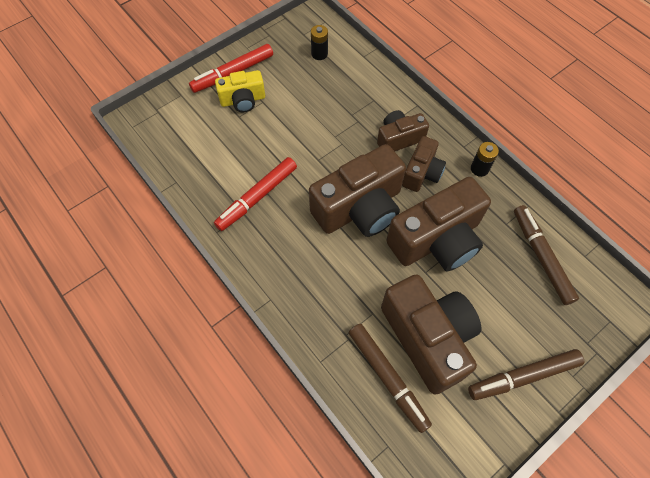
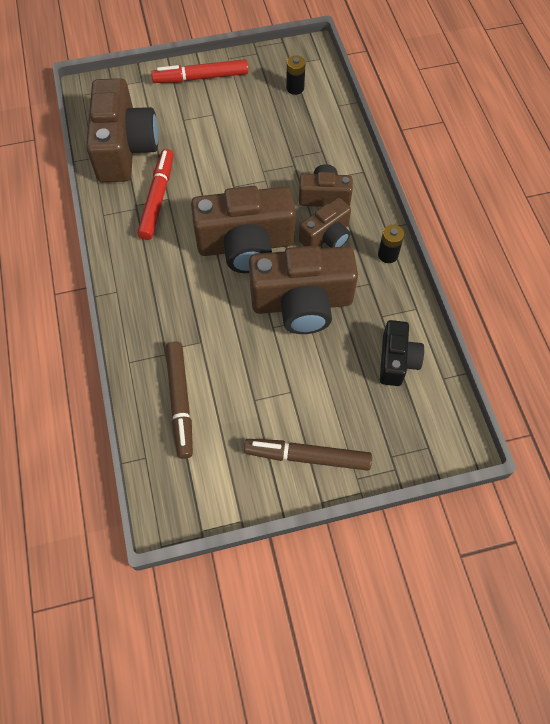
camera: 25 degrees right, 0 degrees up
red marker [214,157,297,231] -> red marker turned 120 degrees clockwise [137,149,174,240]
yellow camera [215,70,265,112] -> none
brown camera [381,274,481,395] -> brown camera moved to [86,78,159,182]
brown marker [514,205,579,305] -> black camera [380,320,424,386]

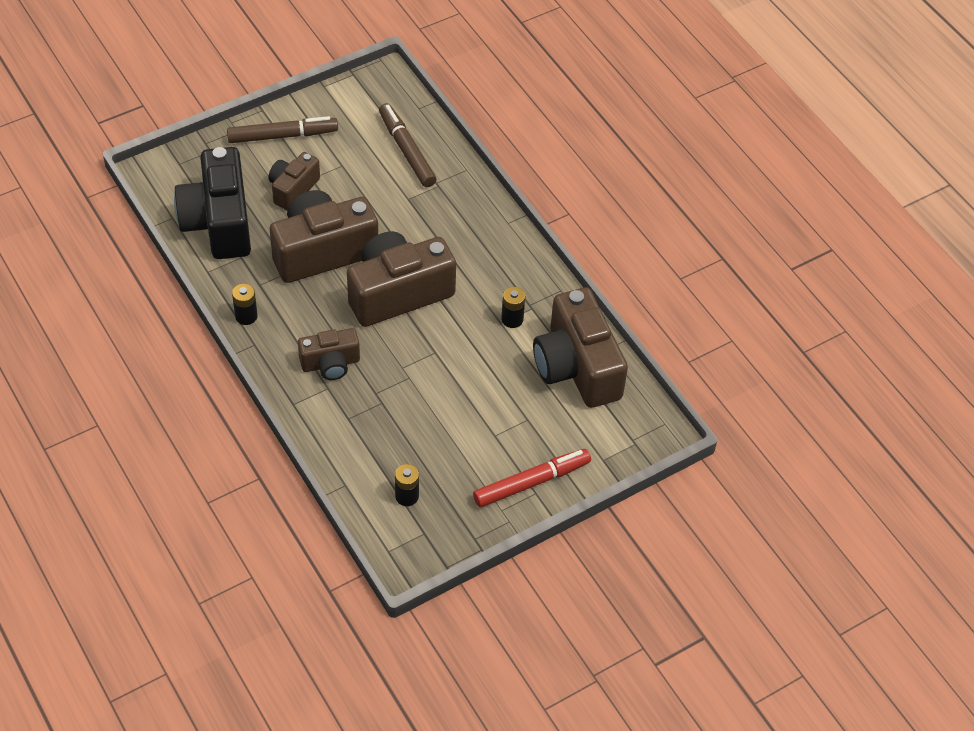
camera: 160 degrees right, 10 degrees down
red marker [137,149,174,240] -> black battery [501,287,525,328]
brown camera [299,198,351,248] -> brown camera moved to [268,152,320,210]
black camera [380,320,424,386] -> black camera [174,147,251,259], size x1.82

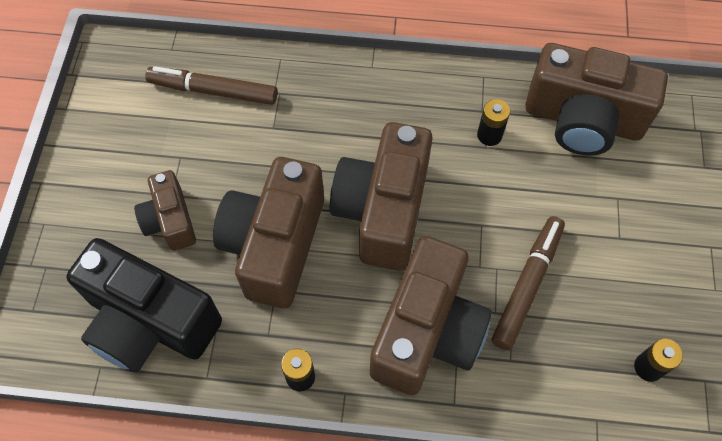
camera: 50 degrees left, 10 degrees up
brown marker [227,116,338,143] -> brown marker moved to [492,216,565,350]
brown camera [298,328,360,380] -> brown camera [370,236,492,395], size x1.82
red marker [473,449,591,507] -> none

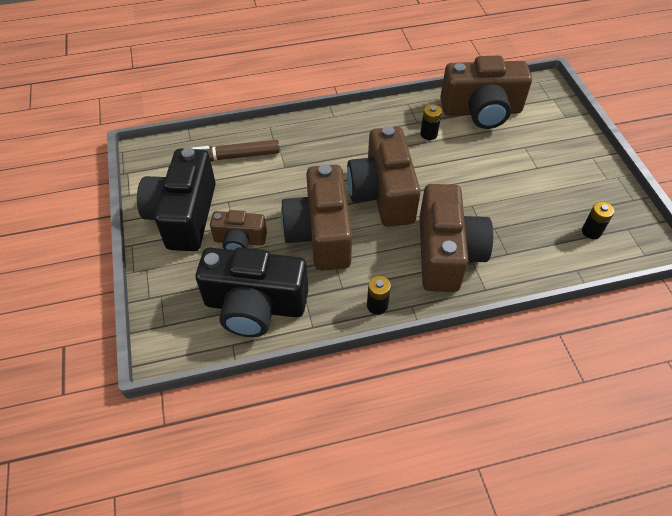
camera: 20 degrees left, 10 degrees down
brown camera [134,170,196,251] -> brown camera turned 45 degrees counterclockwise [210,210,267,250]
brown marker [492,216,565,350] -> none
none -> black camera [137,148,216,251]

